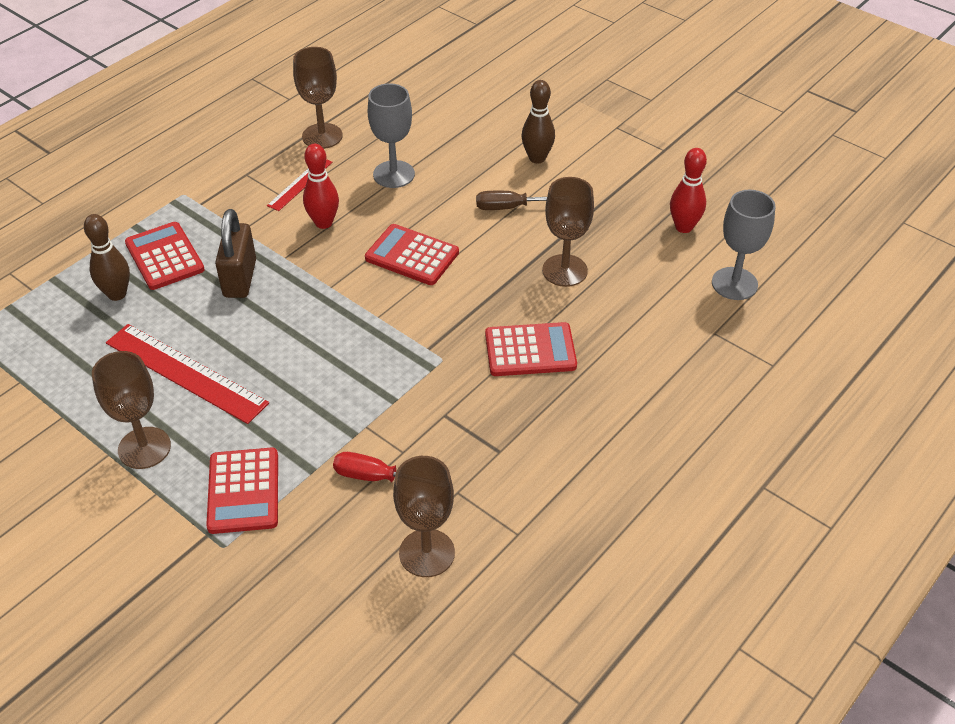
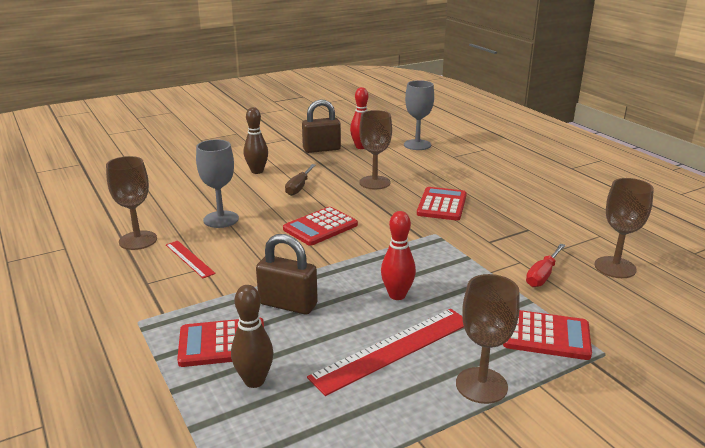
camera: 70 degrees left, 20 degrees down
red bowling pin [303,143,339,229] -> red bowling pin moved to [381,211,416,300]
none -> brown padlock [302,99,341,153]

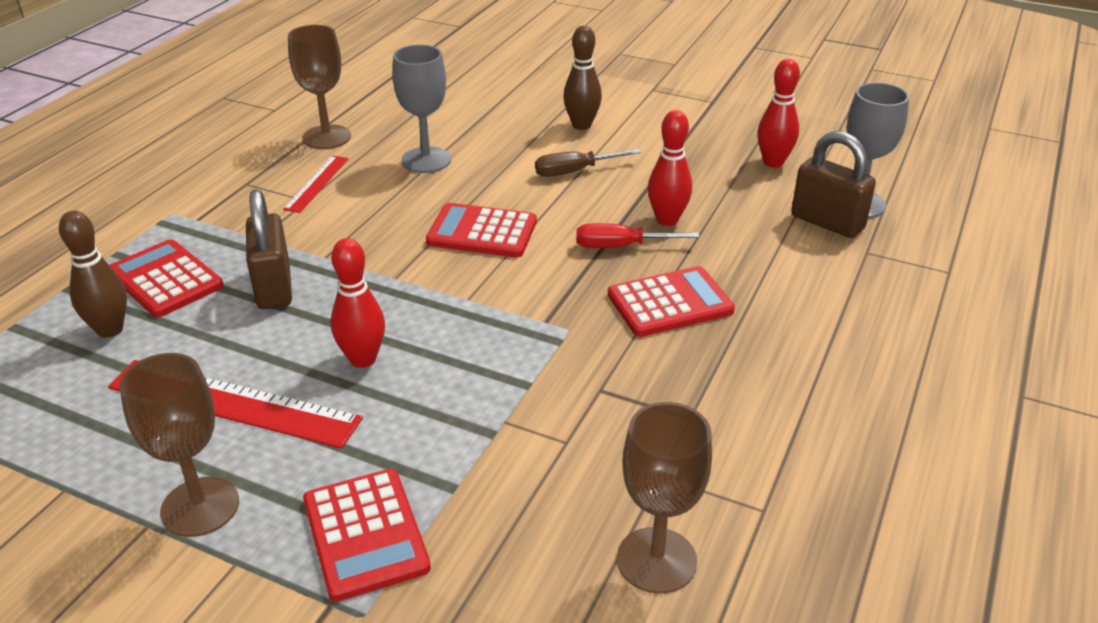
camera: 55 degrees right, 10 degrees up
brown padlock [302,99,341,153] -> brown padlock moved to [791,131,876,238]
brown goblet [359,110,392,189] -> red bowling pin [648,110,692,226]
red screwdriver [526,244,566,287] -> red screwdriver moved to [577,223,699,248]

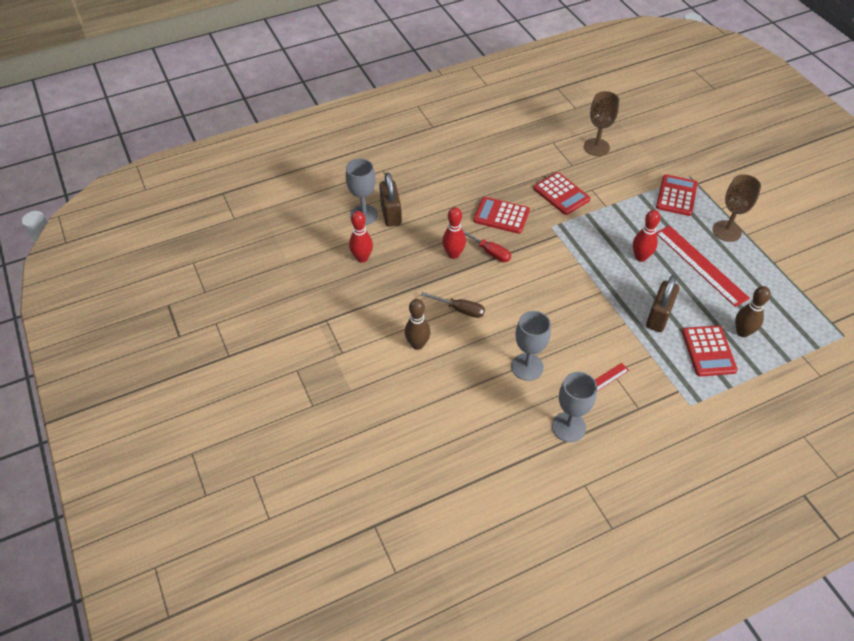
camera: 140 degrees left, 15 degrees up
brown goblet [288,25,351,149] -> grey goblet [552,372,597,442]
red calculator [426,203,537,257] -> red calculator moved to [534,172,590,215]

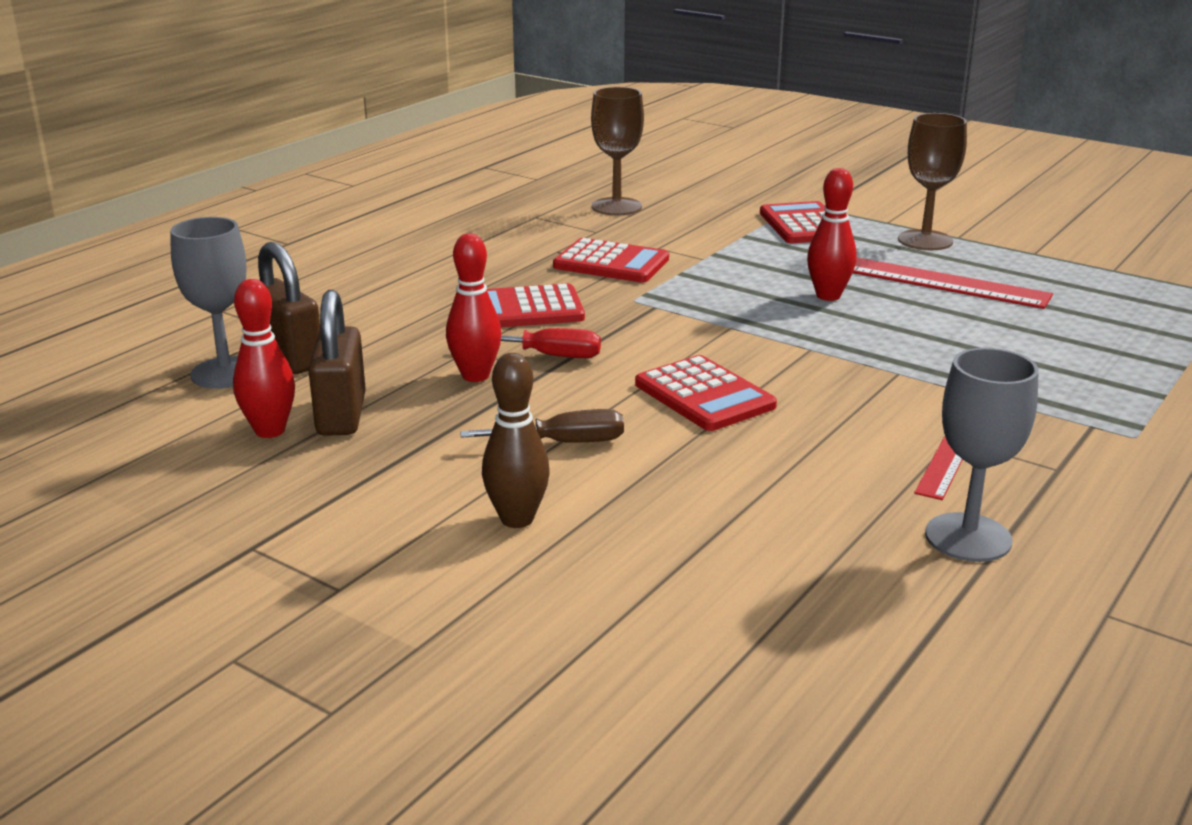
camera: 30 degrees left, 25 degrees down
grey goblet [511,311,551,381] -> none
brown padlock [646,275,679,332] -> brown padlock moved to [308,290,366,436]
red calculator [682,325,738,377] -> red calculator moved to [635,355,777,431]
brown bowling pin [735,286,771,337] -> none

